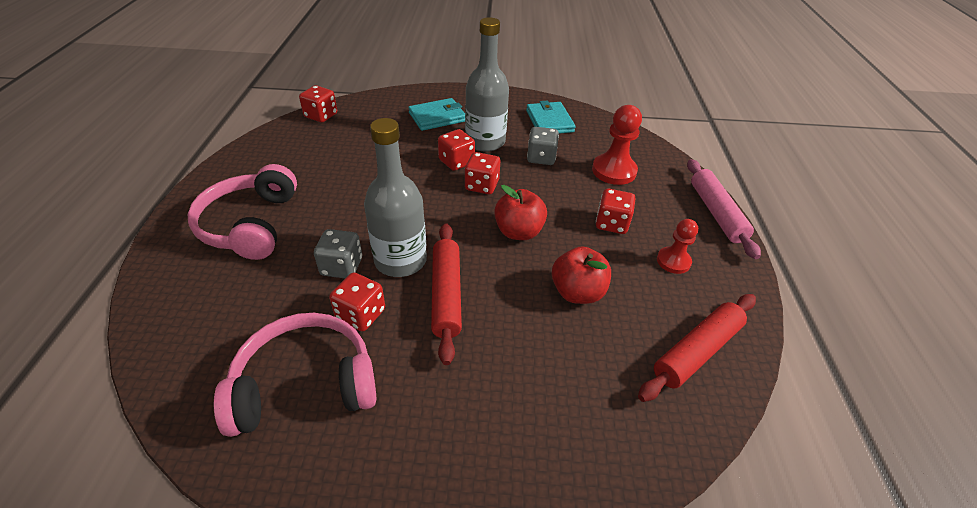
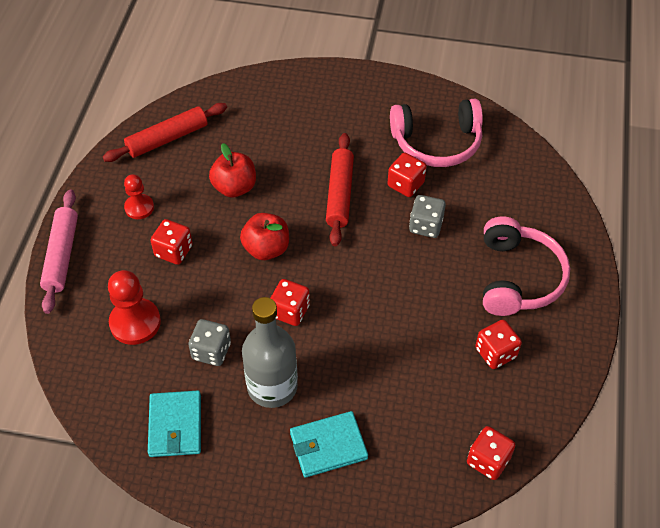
camera: 170 degrees left, 10 degrees up
grey bottle [364,118,427,277] -> none
red dice [438,129,475,171] -> red dice moved to [475,320,522,369]

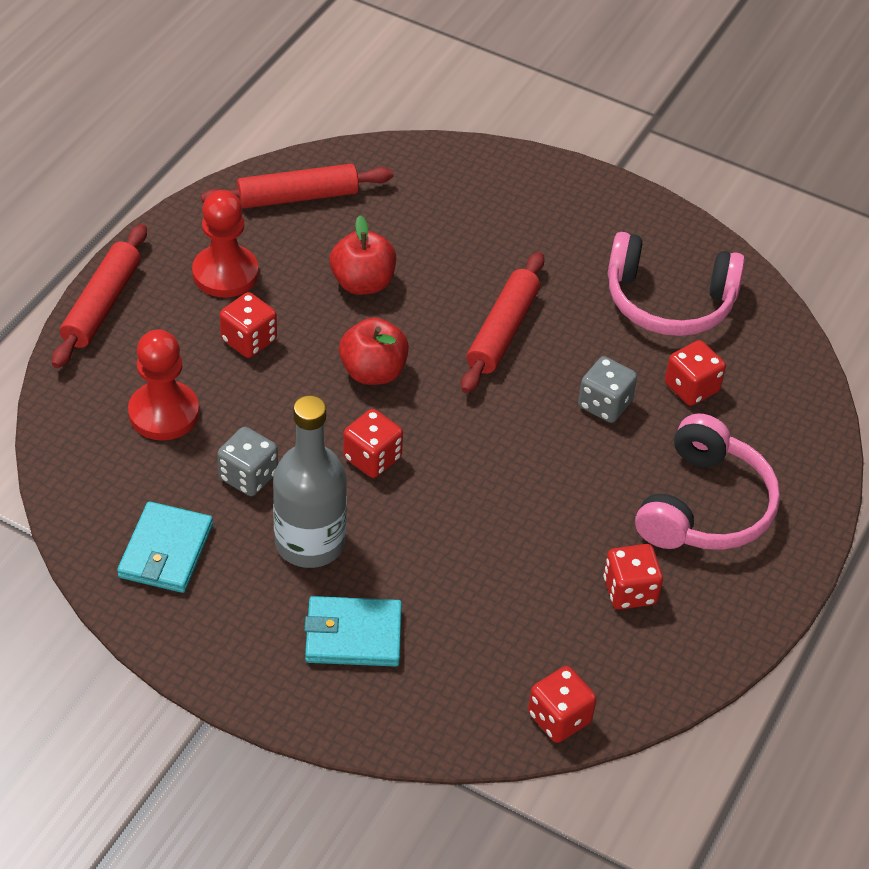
camera: 15 degrees right, 5 degrees down
pink rolling pin [40,190,78,314] -> red rolling pin [52,224,147,368]
red pawn [124,174,154,219] -> red pawn [192,190,259,298], size x1.60
red dice [388,153,427,197] -> red dice moved to [665,340,726,406]

